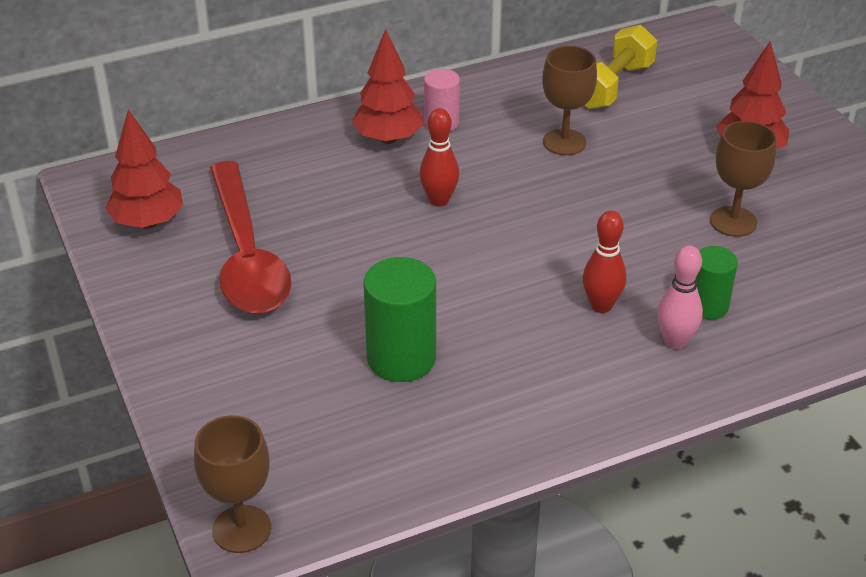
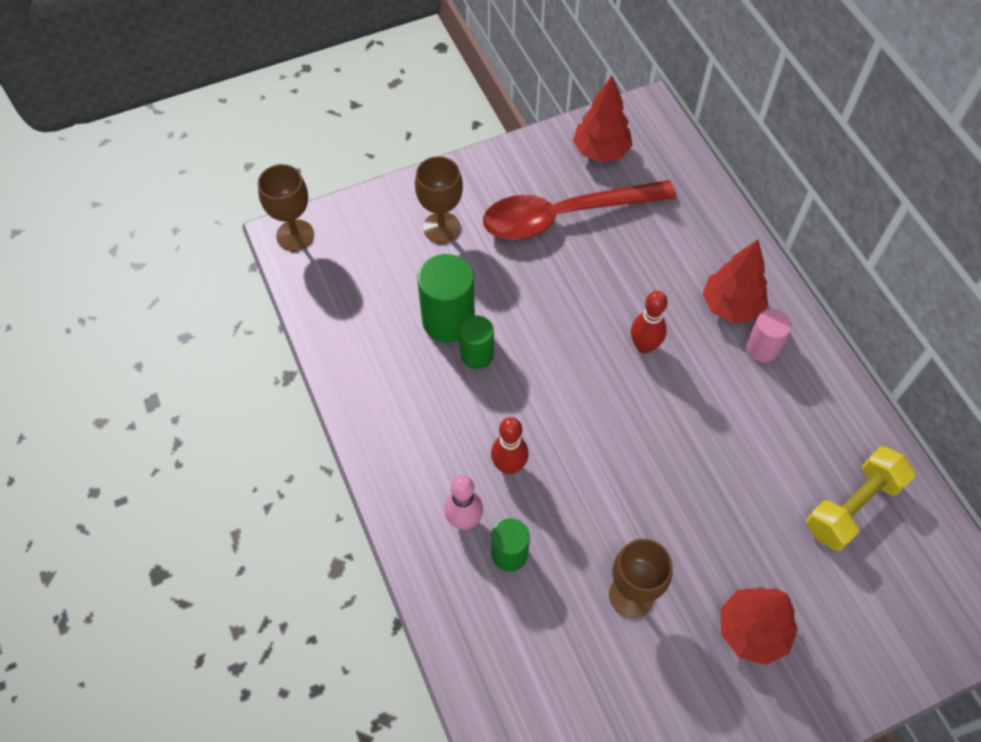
camera: 90 degrees right, 20 degrees up
brown goblet [542,46,597,155] -> brown goblet moved to [415,156,463,243]
yellow dumbbell [585,25,657,109] -> yellow dumbbell turned 75 degrees counterclockwise [806,446,915,551]
none -> green cylinder [459,316,494,369]

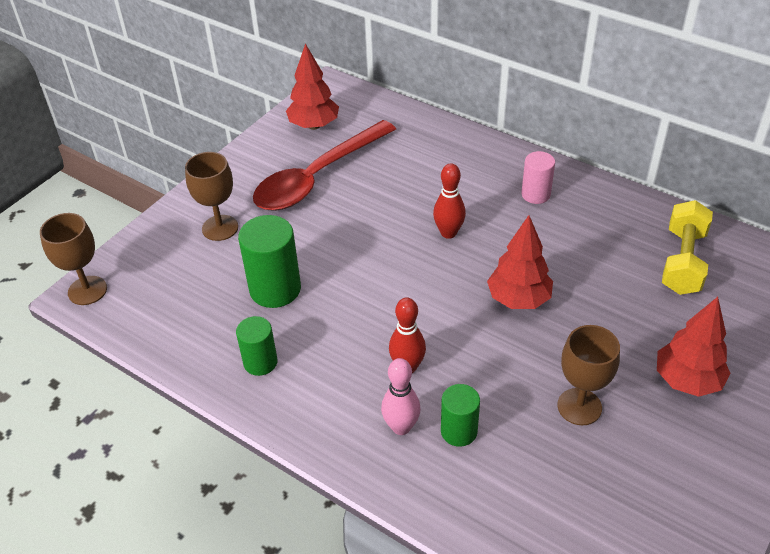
camera: 30 degrees left, 15 degrees down
green cylinder [459,316,494,369] -> green cylinder moved to [236,316,278,376]
red tree [703,240,768,323] -> red tree moved to [487,215,553,309]

